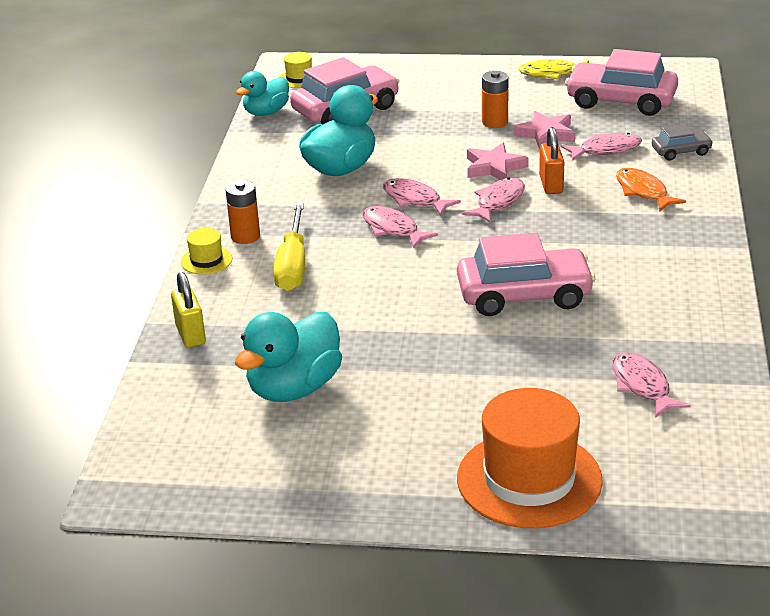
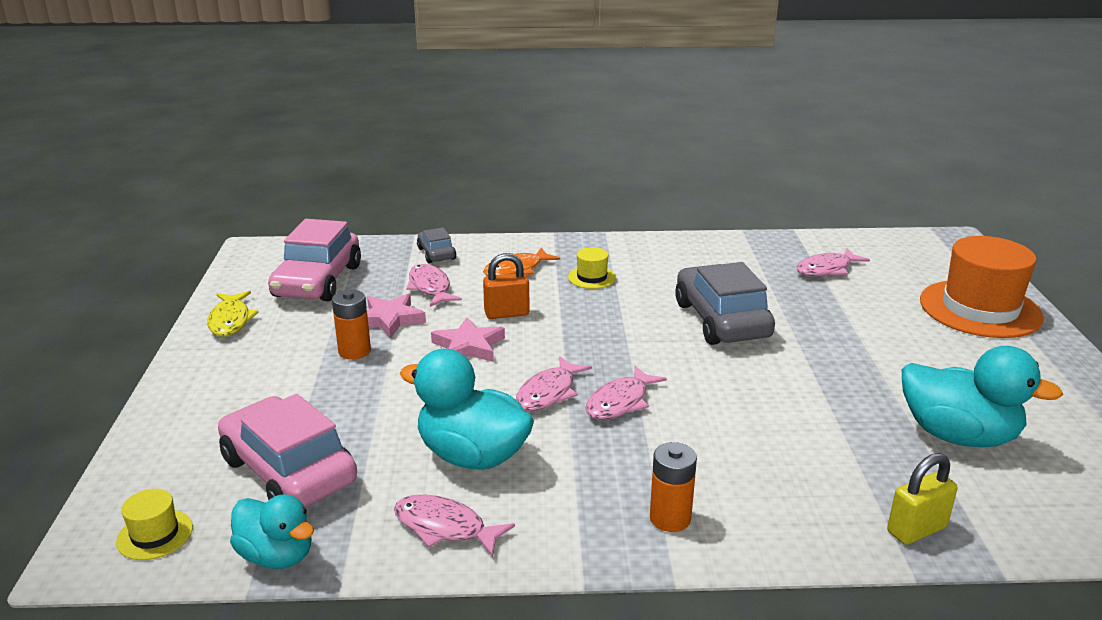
camera: 100 degrees left, 5 degrees down
yellow hat [181,228,232,275] -> yellow hat moved to [568,247,616,289]
yellow screwdriver [273,203,305,291] -> none
pink car [457,233,595,316] -> grey car [675,262,775,345]
pink fish [462,178,525,223] -> pink fish moved to [394,495,515,557]

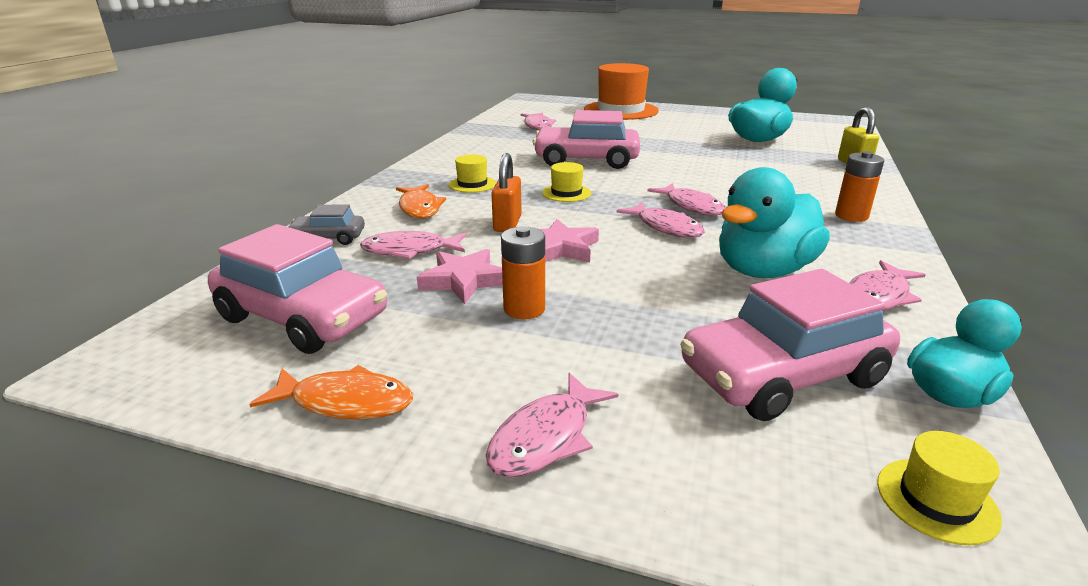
camera: 70 degrees left, 0 degrees up
yellow fish [207,291,259,337] -> orange fish [249,365,413,420]
grey car [675,262,775,345] -> pink car [533,110,640,169]
none -> pink fish [486,373,618,477]
none -> yellow hat [542,162,591,202]

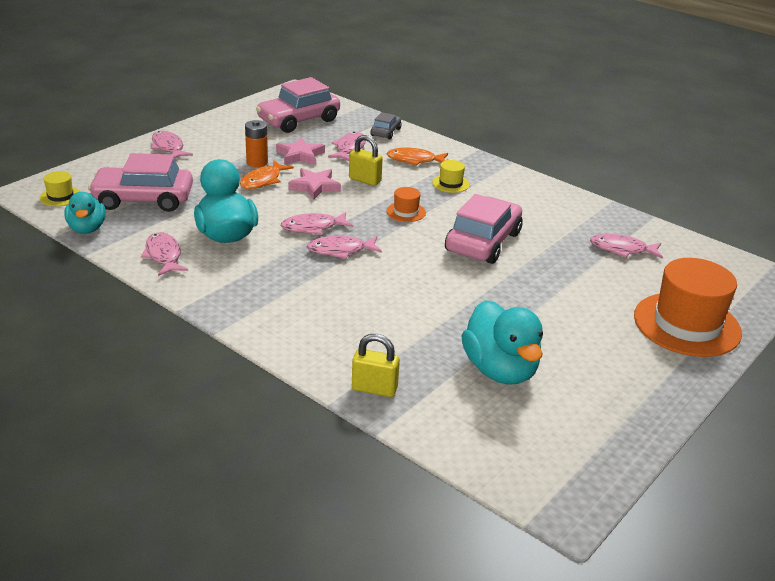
camera: 110 degrees right, 5 degrees up
orange fish [249,365,413,420] -> orange fish moved to [240,160,294,189]
orange padlock [491,153,522,232] -> yellow padlock [349,135,383,186]
yellow hat [542,162,591,202] -> orange hat [386,187,426,222]
pink car [680,269,900,421] -> pink car turned 90 degrees counterclockwise [88,153,193,212]
orange battery [835,151,884,222] -> none

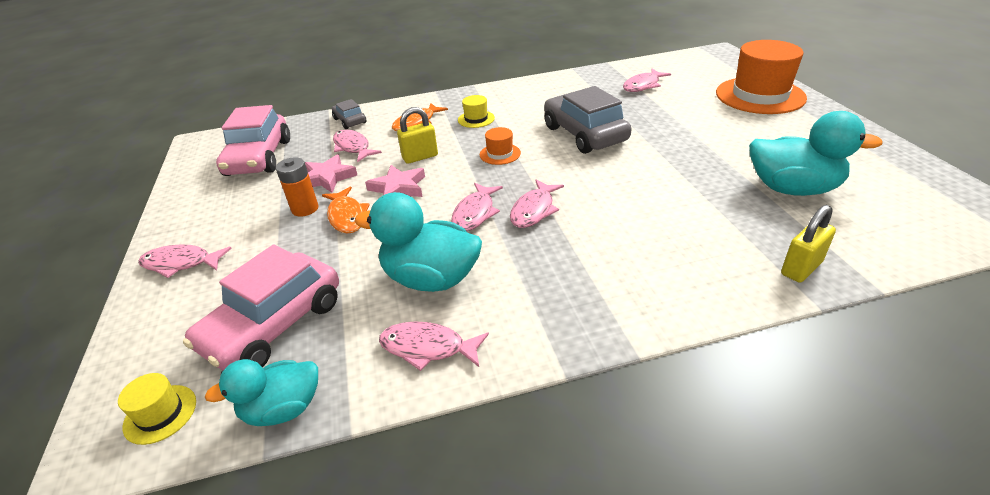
camera: 50 degrees left, 5 degrees up
turquoise duck [64,192,106,234] -> turquoise duck turned 135 degrees clockwise [205,359,318,426]
pink car [445,194,522,264] -> grey car [544,86,631,154]

